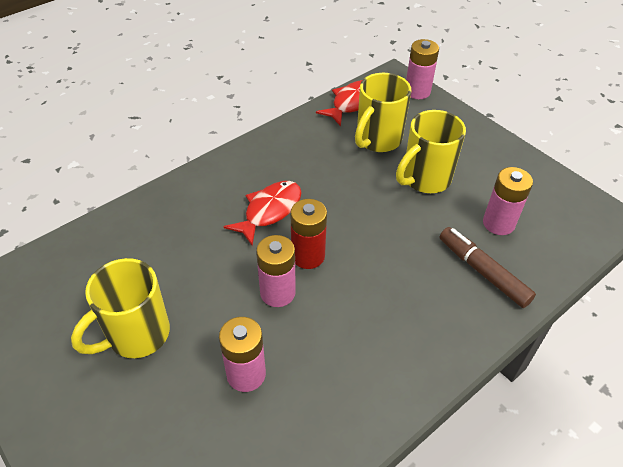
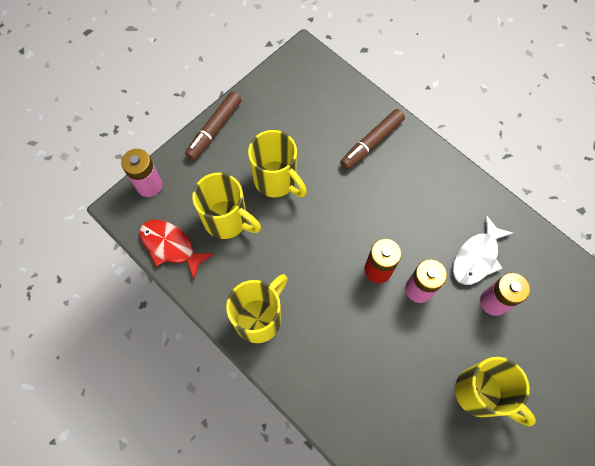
camera: 95 degrees left, 20 degrees up
red fish [224,181,302,246] -> none
pink battery [483,167,533,235] -> none
none -> brown marker [185,91,242,160]
none -> yellow mug [226,274,288,343]
none -> white fish [453,215,513,285]

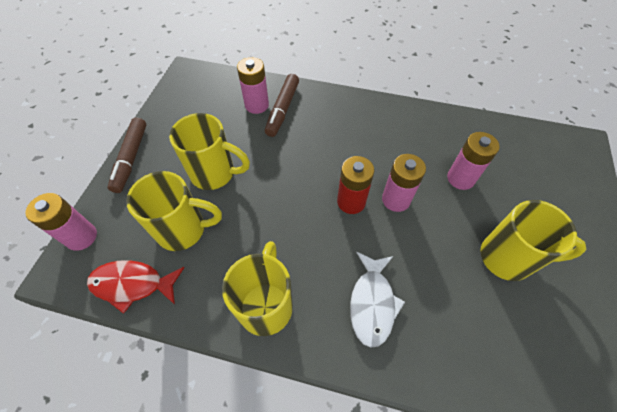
camera: 30 degrees left, 10 degrees down
white fish [453,215,513,285] -> white fish moved to [350,252,405,348]
none -> pink battery [237,57,269,114]

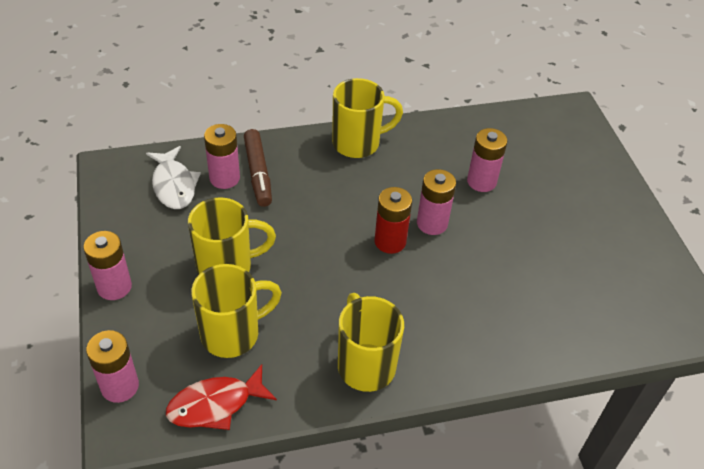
camera: 30 degrees left, 10 degrees down
brown marker [108,117,146,193] -> pink battery [83,231,132,300]
white fish [350,252,405,348] -> white fish moved to [146,146,201,209]
yellow mug [480,200,586,281] -> yellow mug moved to [332,78,403,158]

